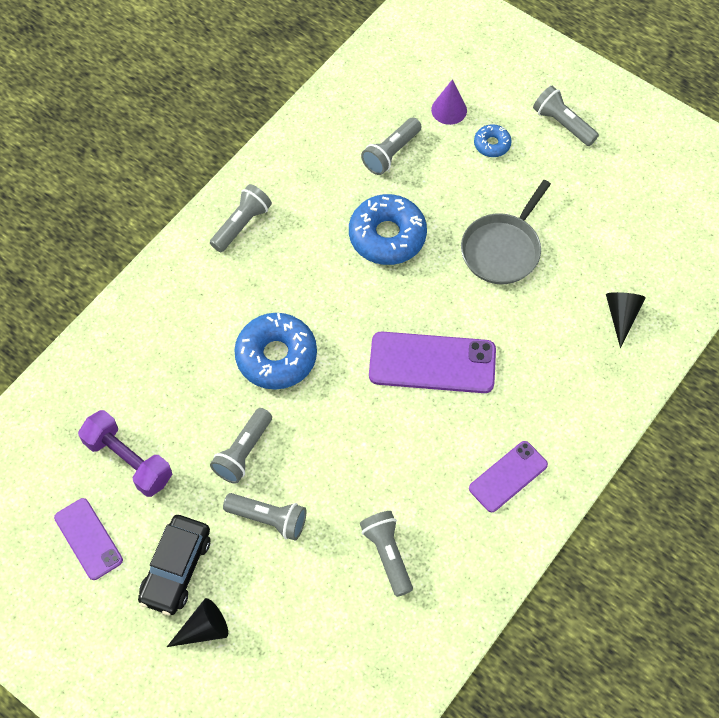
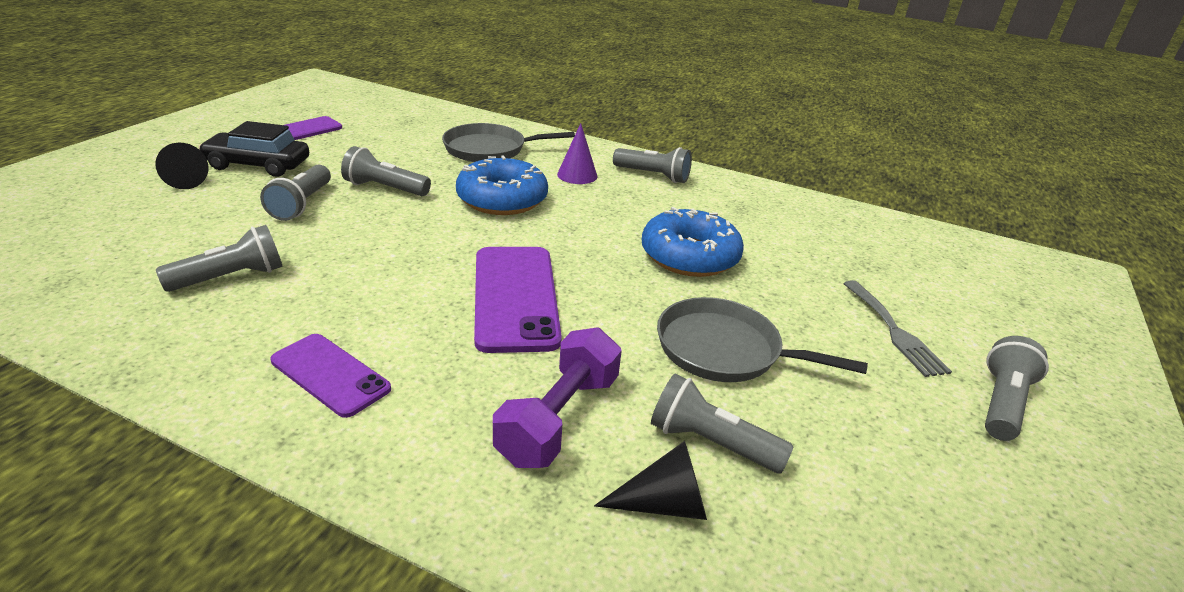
camera: 75 degrees right, 30 degrees down
purple dumbbell [78,410,172,497] -> purple dumbbell moved to [493,327,622,468]
grey flashlight [361,118,422,175] -> grey flashlight moved to [651,374,794,473]
purple cone [431,79,467,125] -> purple cone moved to [557,123,598,184]
blue donut [474,124,512,157] -> grey fork [843,280,952,377]
none -> grey pan [442,123,575,162]

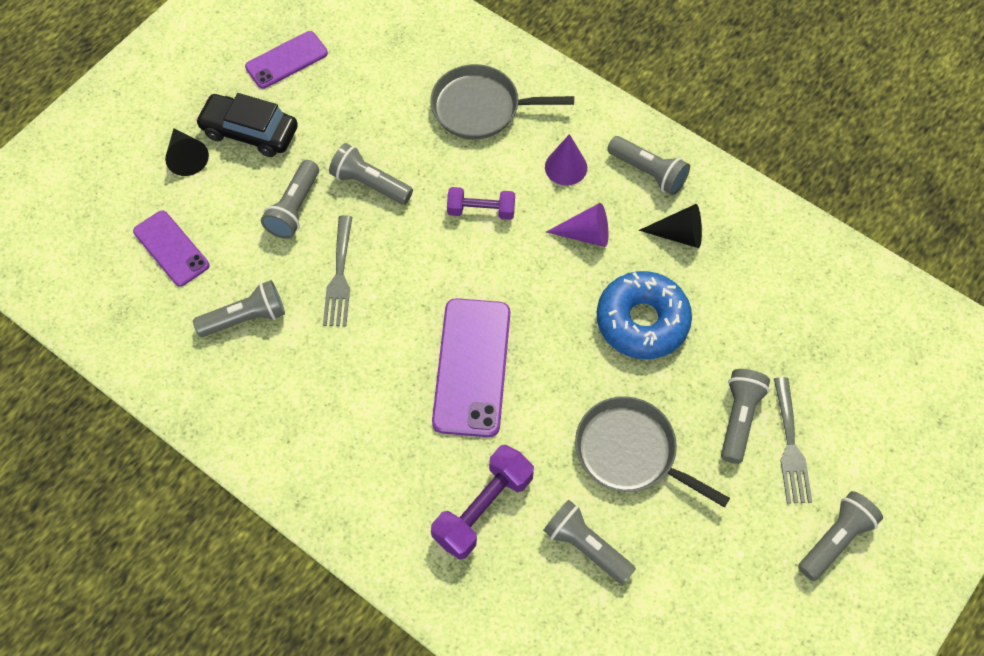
camera: 15 degrees right, 30 degrees up
purple phone [270,334,391,418] -> purple phone moved to [133,210,209,287]
blue donut [456,155,548,215] -> purple dumbbell [447,187,515,220]
black cone [594,441,707,520] -> black cone moved to [639,204,702,248]
none -> grey fork [323,215,352,327]
none -> purple cone [546,203,608,247]
none -> grey flashlight [721,369,770,464]

